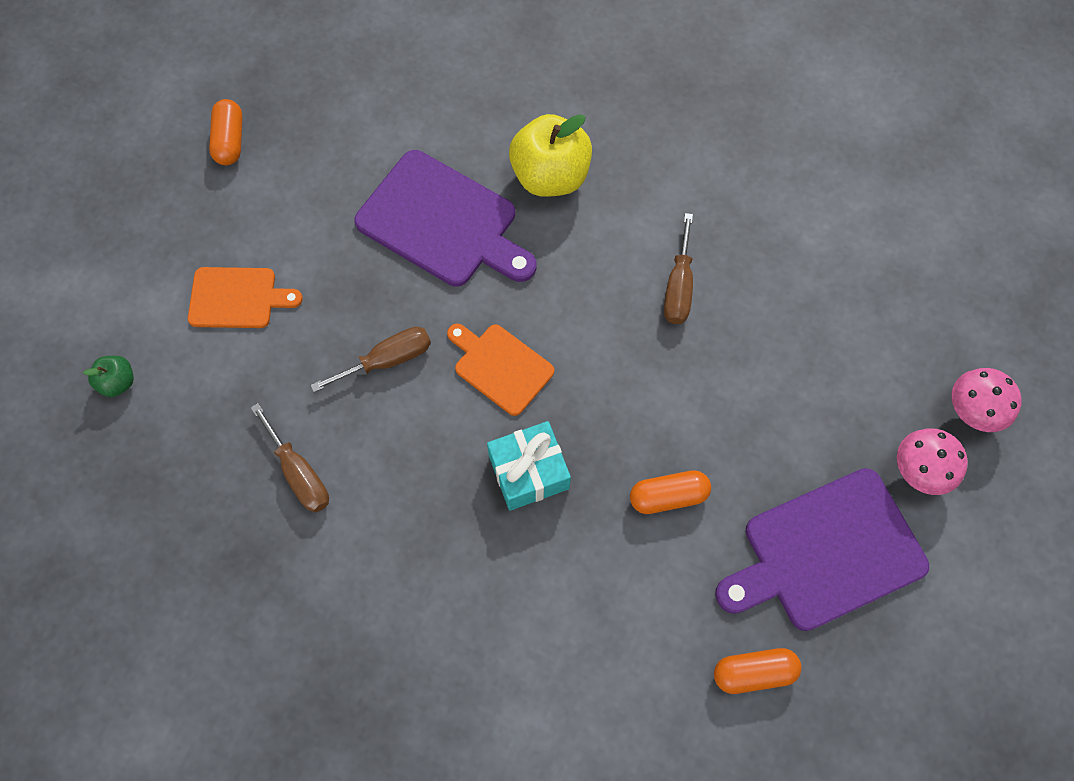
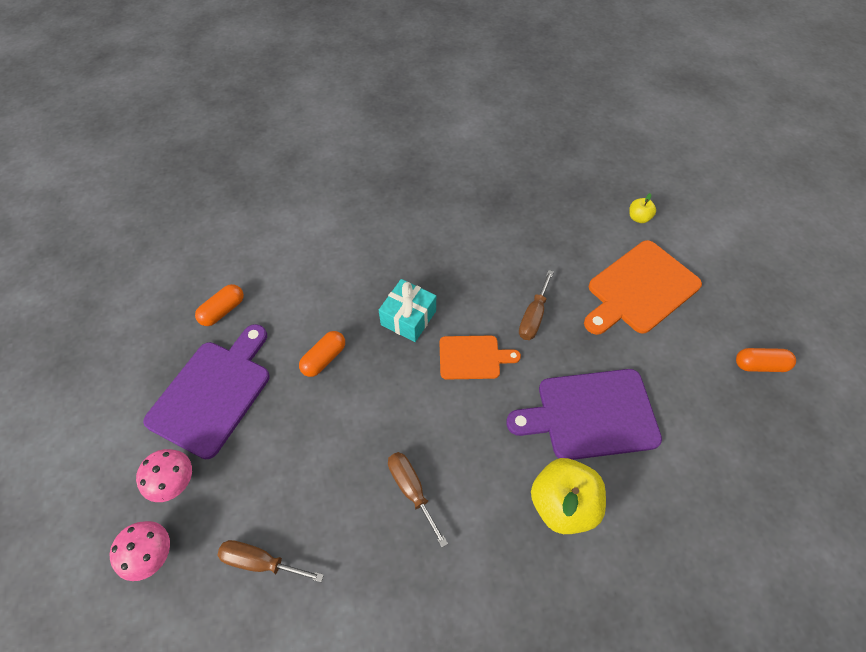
camera: 140 degrees right, 10 degrees down
green apple [83,356,134,397] -> yellow apple [629,193,656,223]
orange cutting board [188,267,303,328] -> orange cutting board [584,240,702,335], size x1.71
orange capsule [209,99,243,165] -> orange capsule turned 45 degrees counterclockwise [736,348,796,372]
brown screwdriver [251,403,329,513] -> brown screwdriver moved to [217,540,324,582]

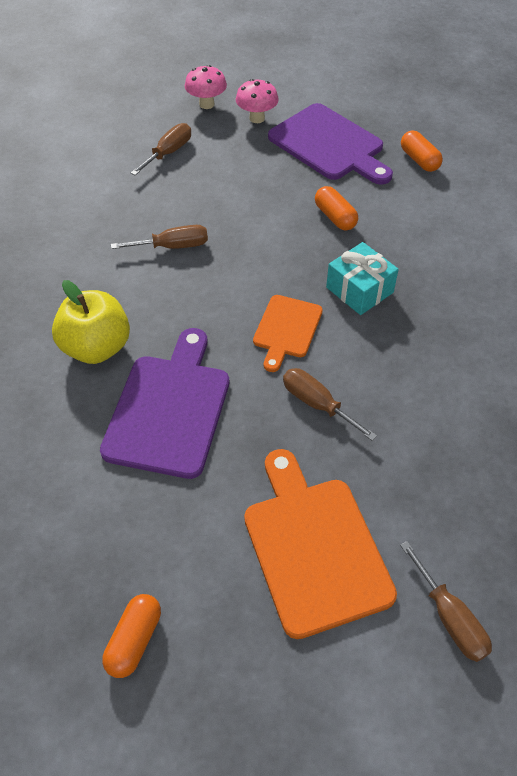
camera: 110 degrees right, 5 degrees down
yellow apple [629,193,656,223] -> brown screwdriver [400,541,492,662]

